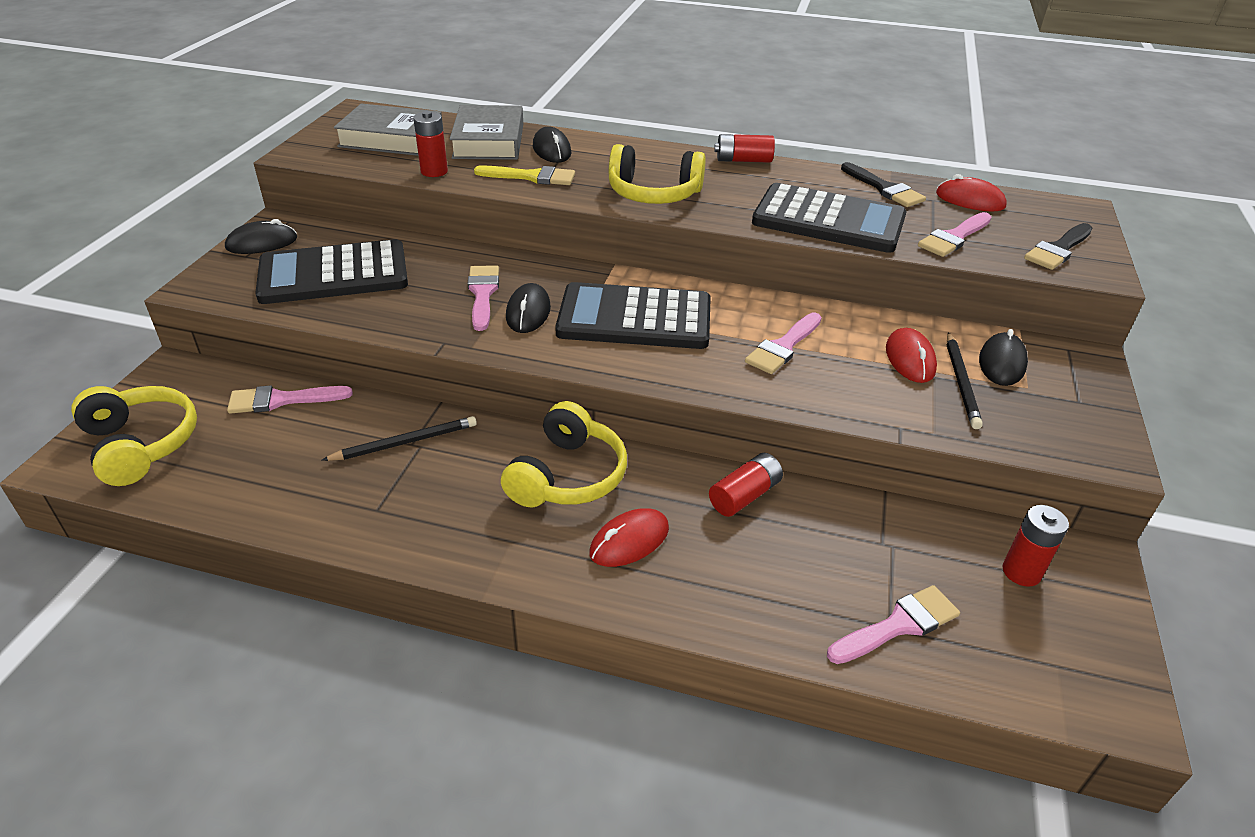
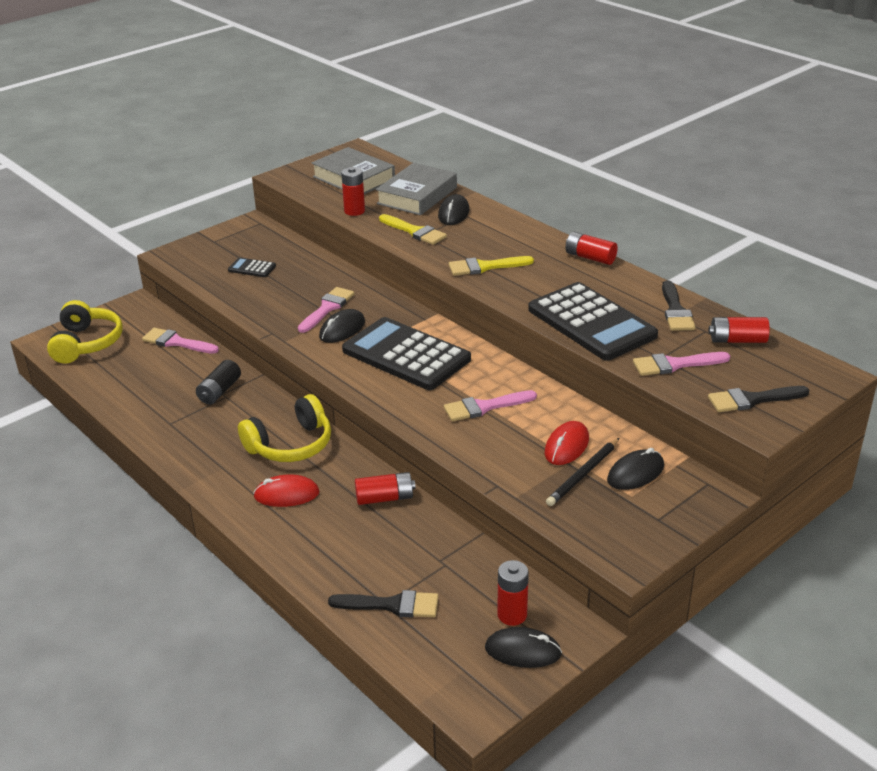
camera: 35 degrees right, 5 degrees down
black mouse [225,219,297,254] -> black mouse moved to [485,627,562,668]
black calculator [255,239,408,304] -> black calculator [228,257,276,277], size x0.41
black pencil [322,416,477,461] -> black battery [196,360,241,404]
yellow headphones [609,144,706,204] -> yellow brush [449,256,534,276]
pink brush [827,585,960,664] -> black brush [328,590,438,617]
red mouse [936,174,1007,211] -> red battery [709,317,770,343]

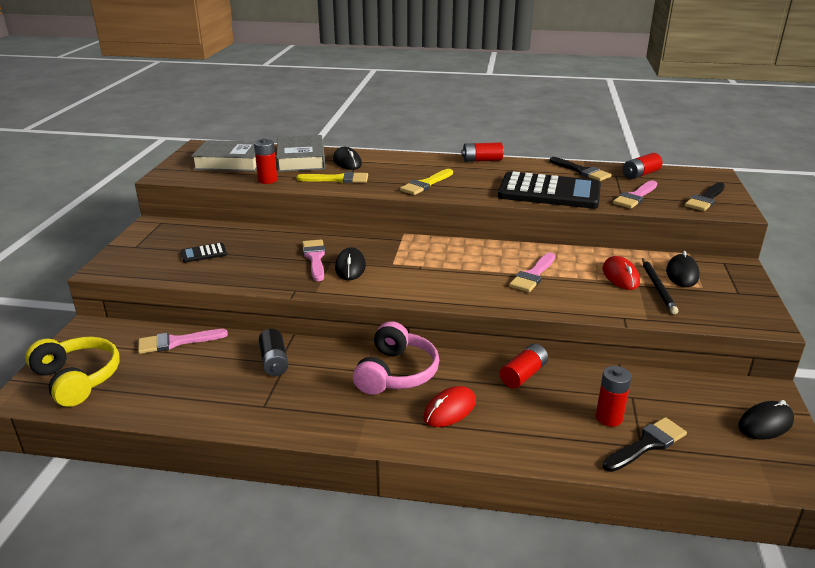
camera: 40 degrees left, 5 degrees down
yellow headphones [238,394,331,462] -> pink headphones [353,321,439,395]
black calculator [342,317,471,390] -> none
red battery [497,560,529,626] -> red battery moved to [596,366,632,427]

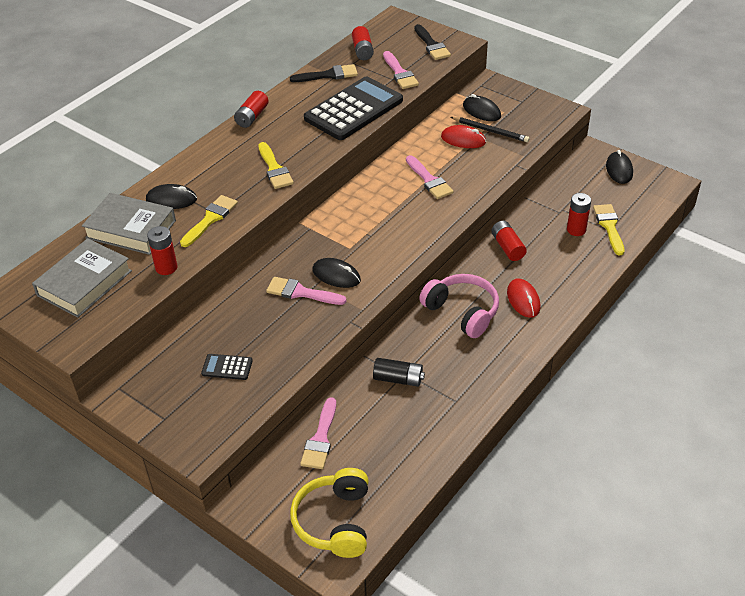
camera: 60 degrees left, 15 degrees up
yellow headphones [25,337,120,407] -> yellow headphones turned 75 degrees counterclockwise [290,468,368,558]
black calculator [181,243,227,263] -> black calculator turned 90 degrees clockwise [201,354,253,380]
black brush [603,417,687,472] -> yellow brush [593,204,624,255]

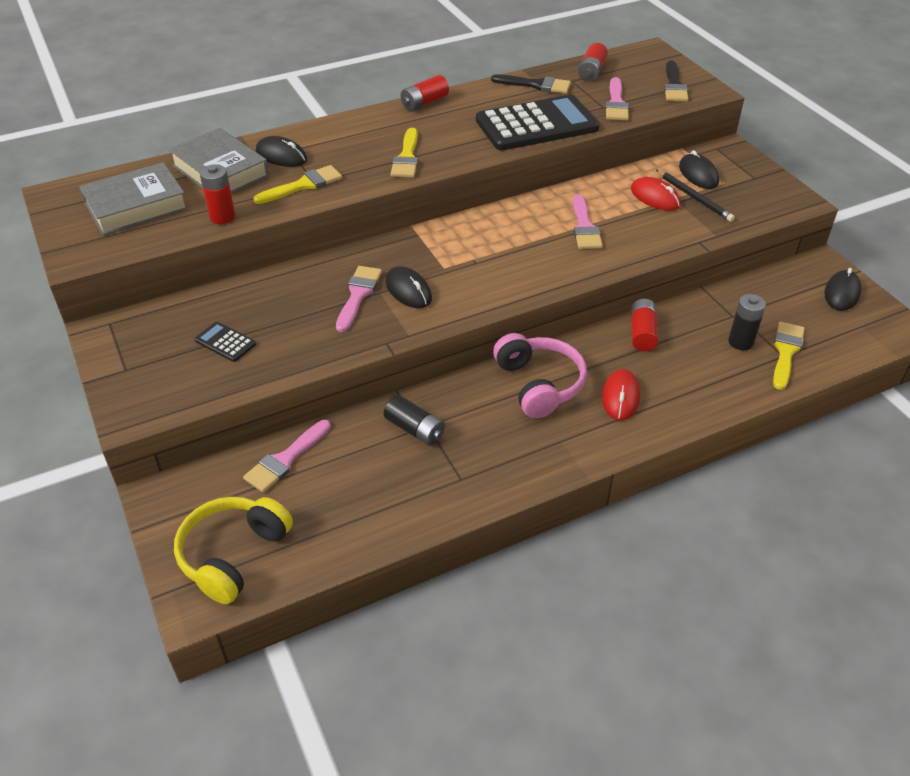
camera: 25 degrees right, 0 degrees up
pink brush [266,277,346,305] -> pink brush turned 60 degrees clockwise [336,266,382,332]
red battery [567,193,591,236] -> black battery [728,294,766,350]

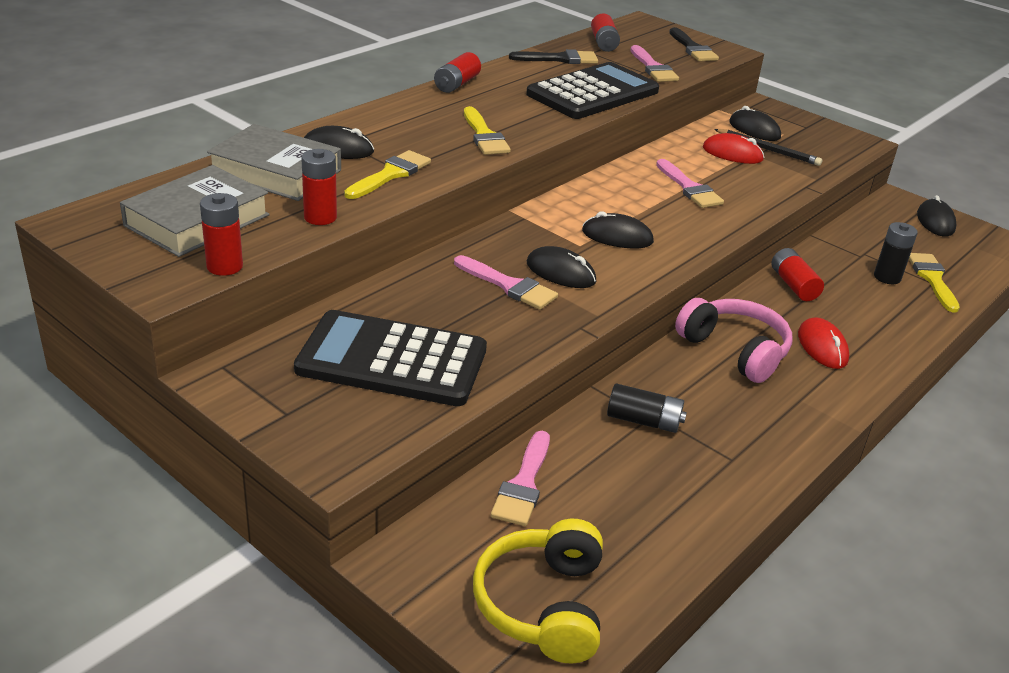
camera: 25 degrees left, 10 degrees down
black calculator [195,322,256,362] -> black calculator [294,310,487,406], size x2.42
pink brush [336,266,382,332] -> pink brush turned 135 degrees clockwise [454,255,558,310]
none -> red battery [200,193,243,276]
none -> black mouse [582,211,654,248]

